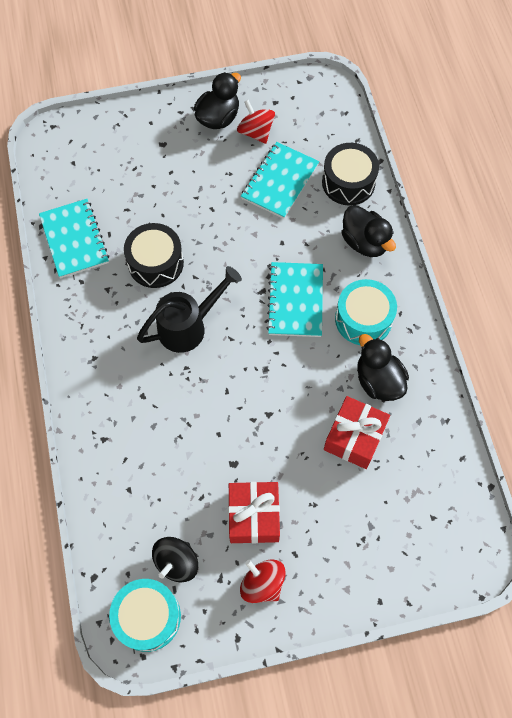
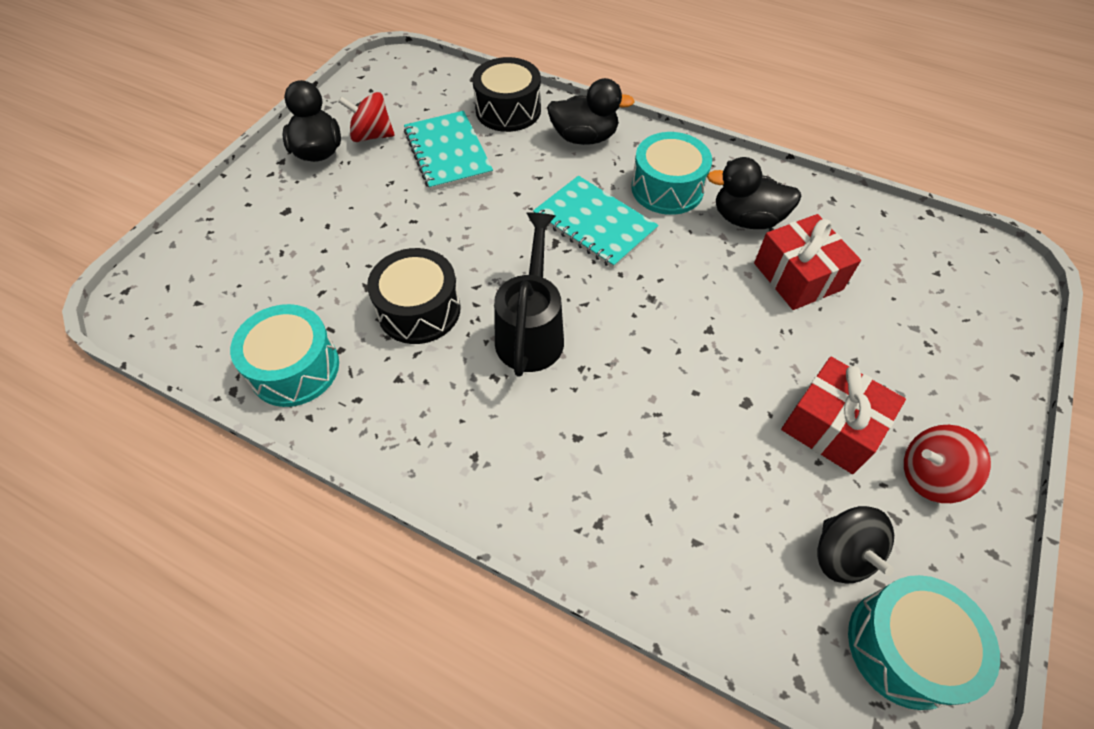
camera: 50 degrees left, 10 degrees down
turquoise notebook [39,199,109,278] -> turquoise drum [230,304,339,407]

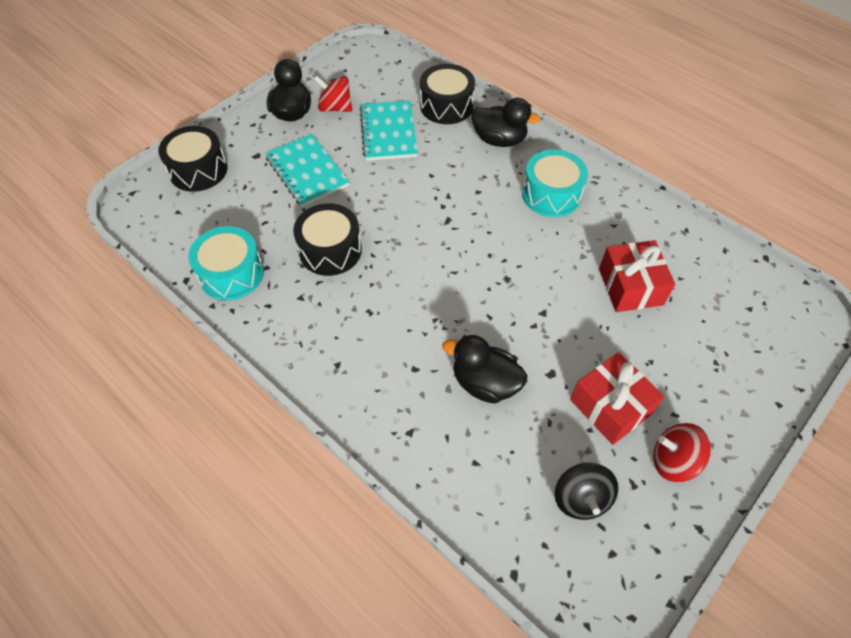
camera: 15 degrees right, 0 degrees up
black watering can [494,212,564,377] -> none
turquoise notebook [533,176,659,269] -> turquoise notebook moved to [265,134,349,207]
black duck [707,157,801,229] -> black duck moved to [442,335,527,404]
turquoise drum [848,575,1000,710] -> none
none -> black drum [158,126,227,192]

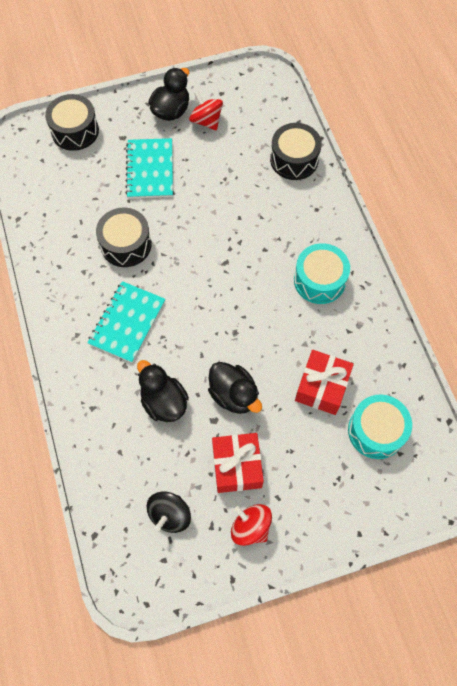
camera: 30 degrees right, 10 degrees up
turquoise drum [189,226,264,300] -> turquoise drum moved to [348,394,412,459]
turquoise notebook [360,101,418,161] -> turquoise notebook moved to [87,281,165,363]
black duck [471,98,541,147] -> black duck moved to [208,362,262,414]

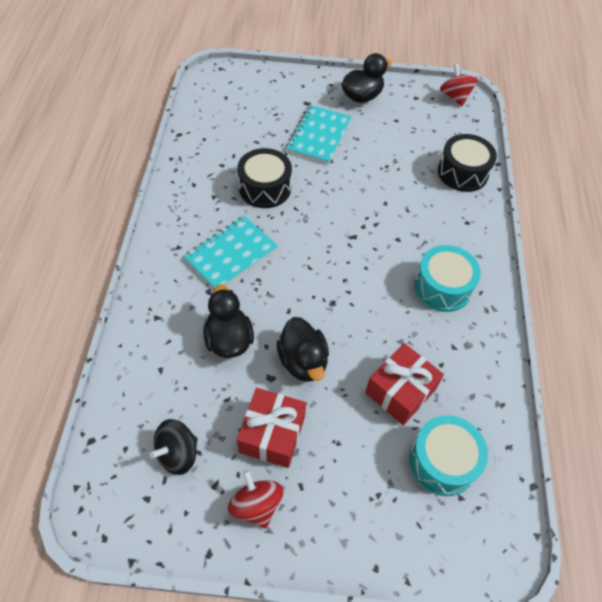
camera: 20 degrees right, 10 degrees down
black drum [45,94,99,151] -> none
red spinning top [189,91,223,131] -> red spinning top moved to [440,64,478,106]

